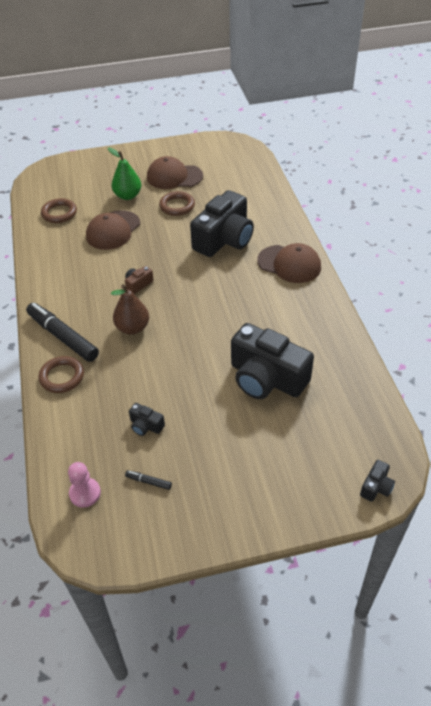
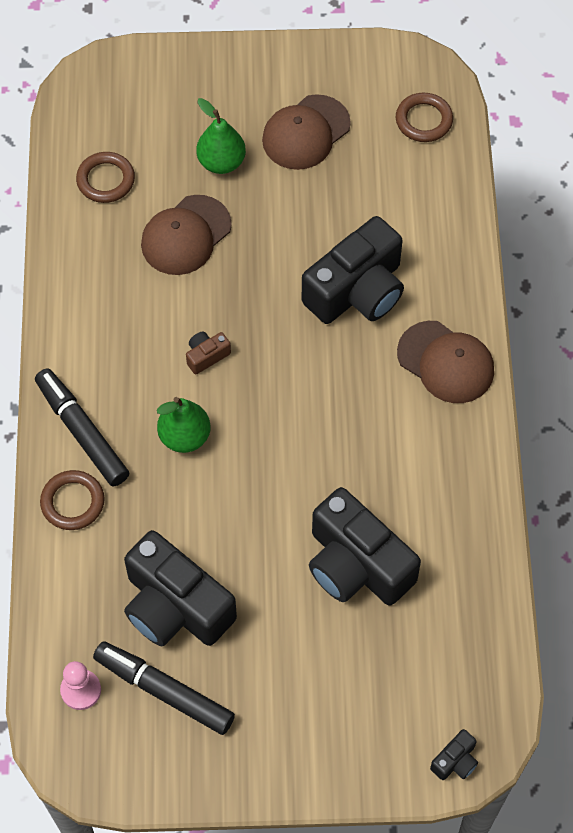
camera: 10 degrees right, 15 degrees up
brown pear [111,284,149,335] -> green pear [157,397,211,453]
black marker [125,470,172,490] -> black marker [93,641,235,735], size x2.44
black camera [129,403,165,436] -> black camera [124,530,237,647], size x2.42
brown cap [147,156,203,189] -> brown cap turned 60 degrees counterclockwise [262,94,351,170]
brown ring [159,191,195,216] -> brown ring moved to [396,93,453,142]

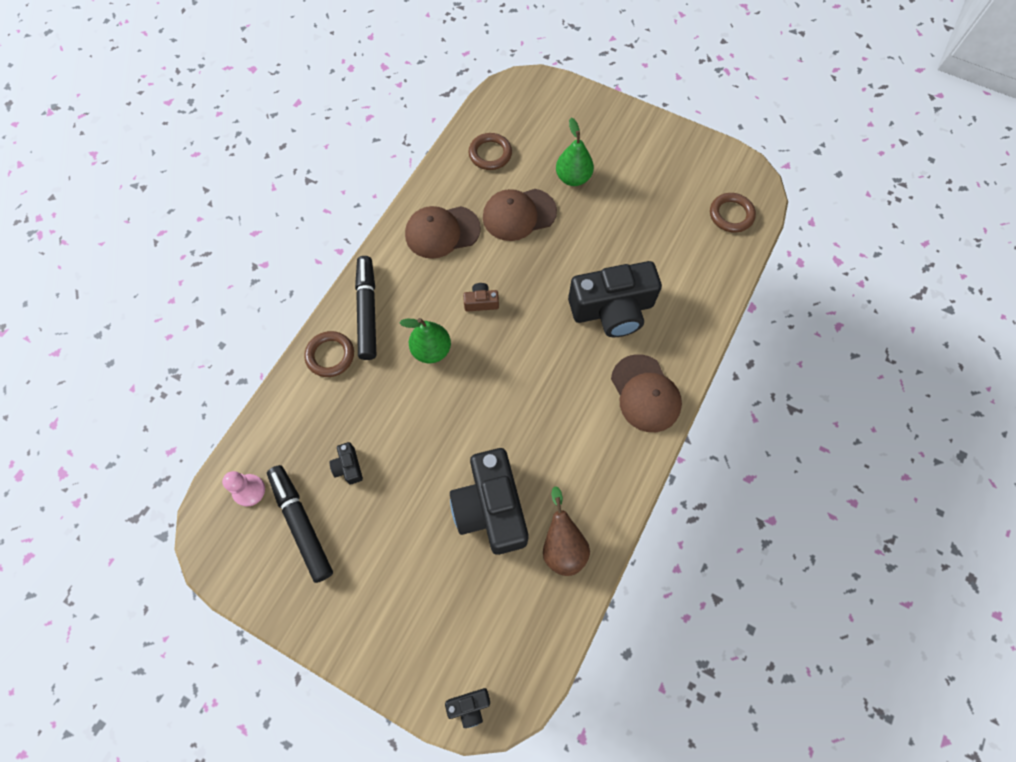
camera: 30 degrees right, 5 degrees up
black camera [124,530,237,647] -> black camera [329,442,363,484], size x0.41
brown cap [262,94,351,170] -> brown cap moved to [405,206,481,259]
none -> brown pear [543,486,590,576]

